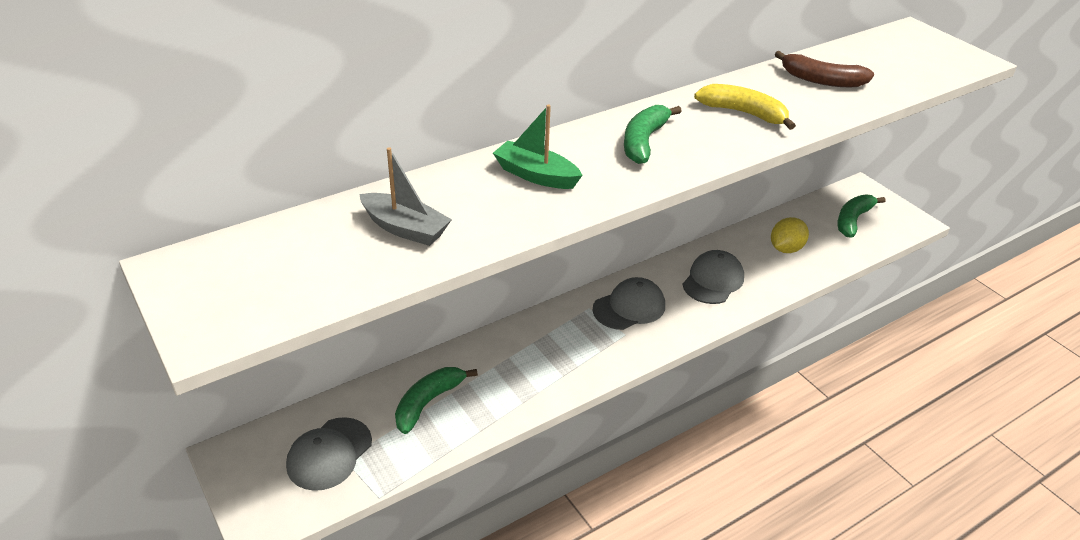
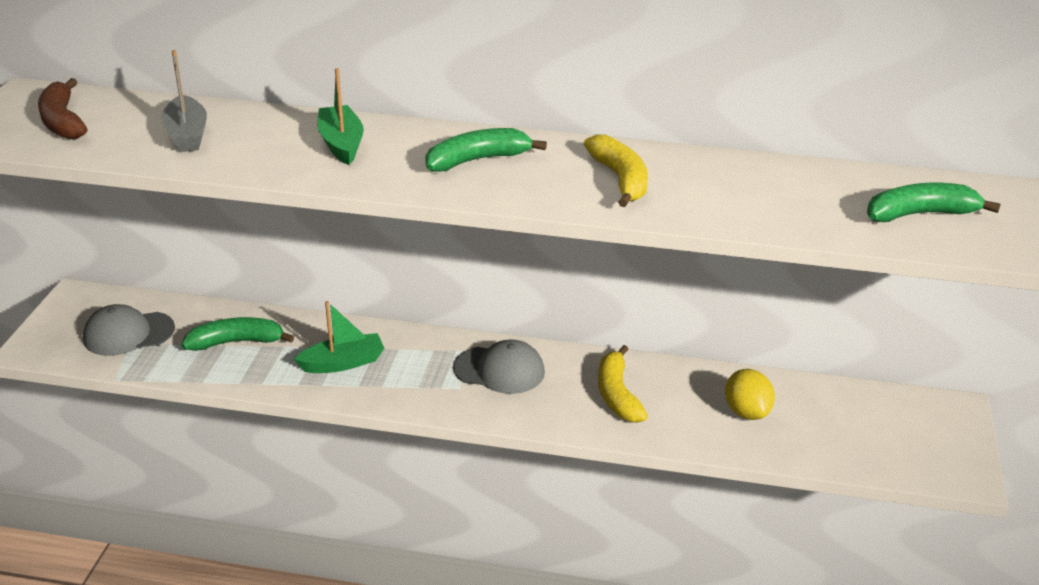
camera: 45 degrees right, 5 degrees down
grey cap [682,250,744,304] -> yellow banana [598,345,648,423]
yellow lemon [771,217,809,253] -> yellow lemon turned 75 degrees clockwise [725,369,775,420]
brown banana [775,51,874,87] -> brown banana moved to [38,78,88,139]
green banana [838,194,886,238] -> green banana moved to [867,183,1000,222]
none -> green boat [294,301,384,373]

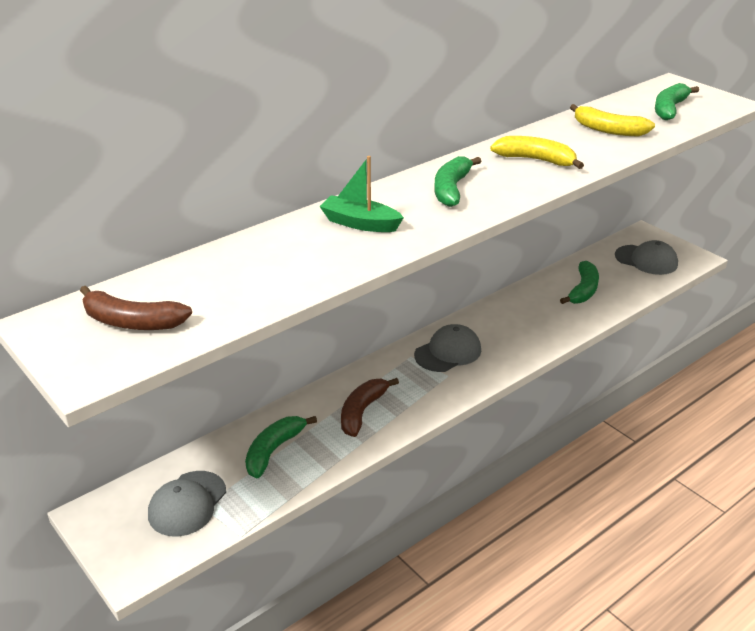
camera: 50 degrees left, 0 degrees up
grey boat [162,50,207,152] -> none
green boat [294,301,384,373] -> brown banana [341,378,399,437]
yellow banana [598,345,648,423] -> yellow banana moved to [570,104,655,136]
yellow lemon [725,369,775,420] -> green banana [560,261,599,304]
none -> grey cap [615,240,678,275]

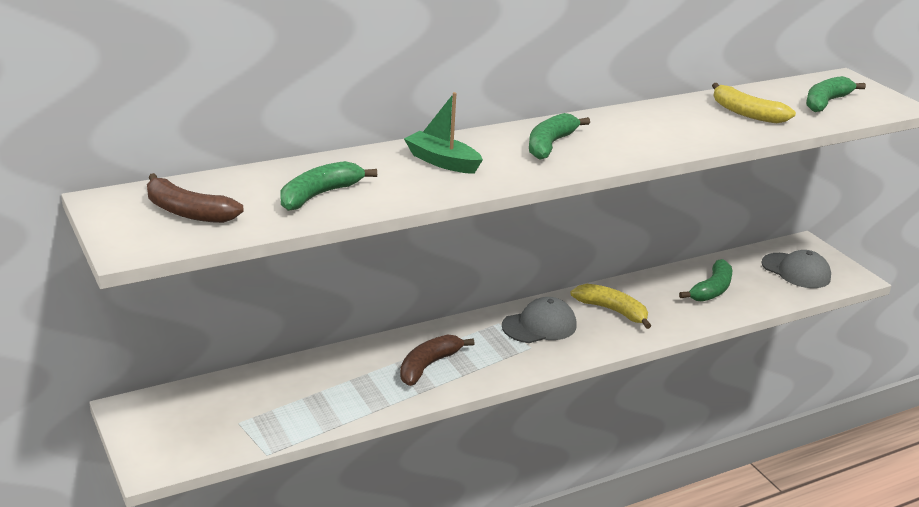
camera: 10 degrees right, 5 degrees down
grey cap [148,471,226,537] -> none
green banana [245,416,317,478] -> green banana moved to [280,161,377,211]
yellow banana [490,136,584,169] -> yellow banana moved to [570,284,651,329]

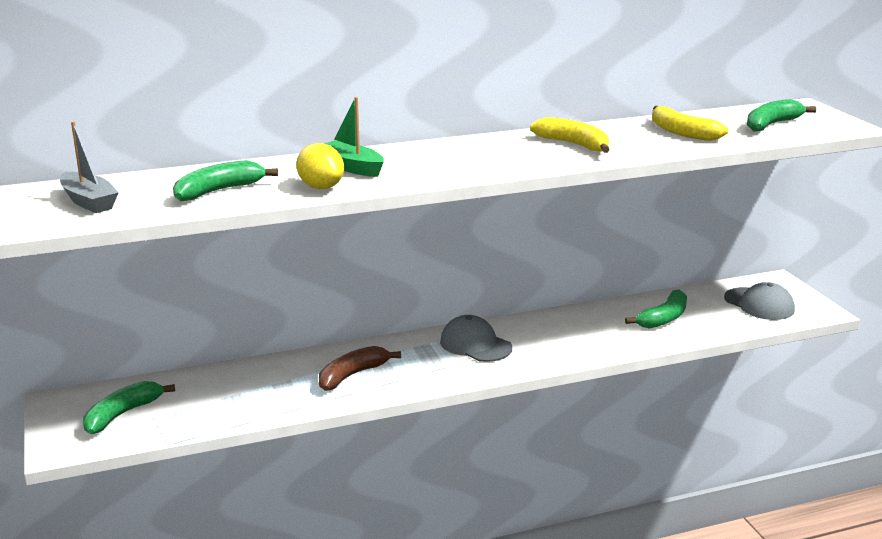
camera: 10 degrees right, 5 degrees down
brown banana [147,173,244,223] -> grey boat [60,121,119,213]
grey cap [502,297,577,343] -> grey cap turned 120 degrees counterclockwise [440,315,512,362]
green banana [529,113,590,160] -> green banana moved to [83,381,175,434]
yellow banana [570,284,651,329] -> yellow banana moved to [530,117,610,153]
none -> yellow lemon [296,143,344,189]

